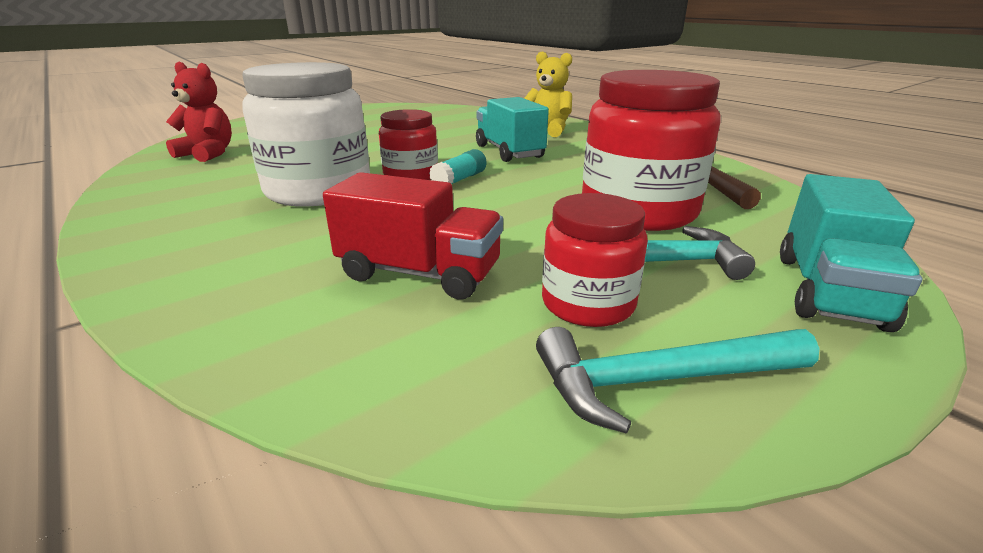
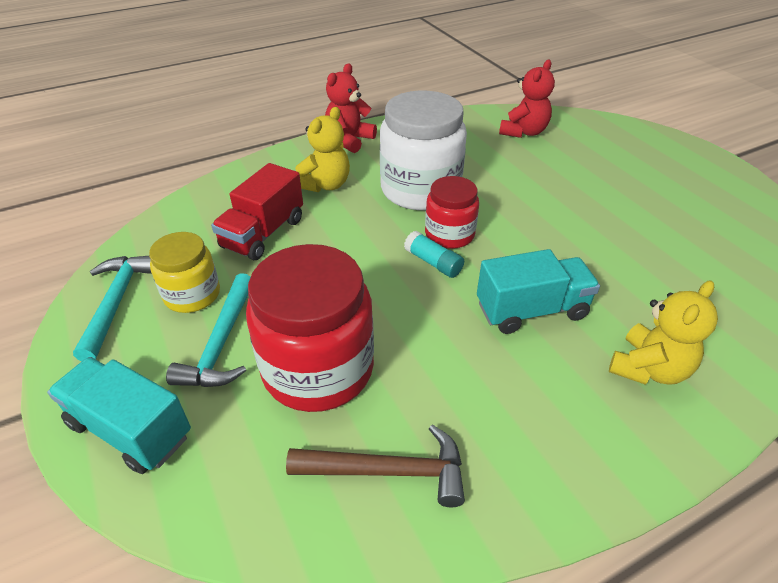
camera: 100 degrees right, 15 degrees up
red jar [542,193,648,327] -> yellow jar [149,232,220,313]
none -> yellow teddy bear [295,107,350,192]
none -> red teddy bear [325,63,377,153]

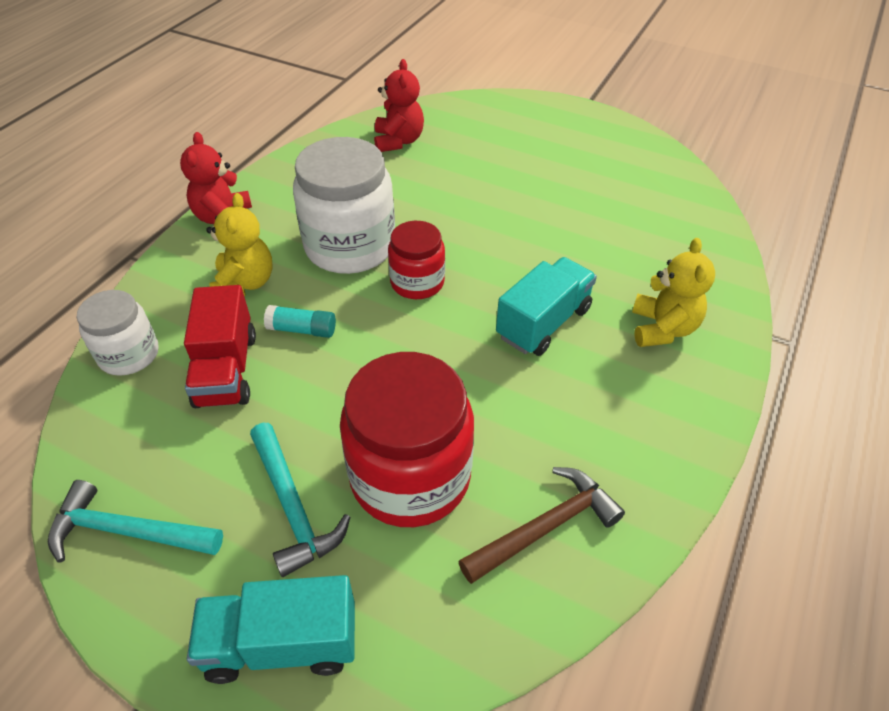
camera: 35 degrees left, 5 degrees up
turquoise hammer [73,256,152,361] -> turquoise hammer turned 45 degrees counterclockwise [48,480,223,563]
yellow jar [149,232,220,313] -> none
turquoise glue stick [404,231,464,278] -> turquoise glue stick moved to [264,305,336,338]
none -> white jar [77,290,159,376]

